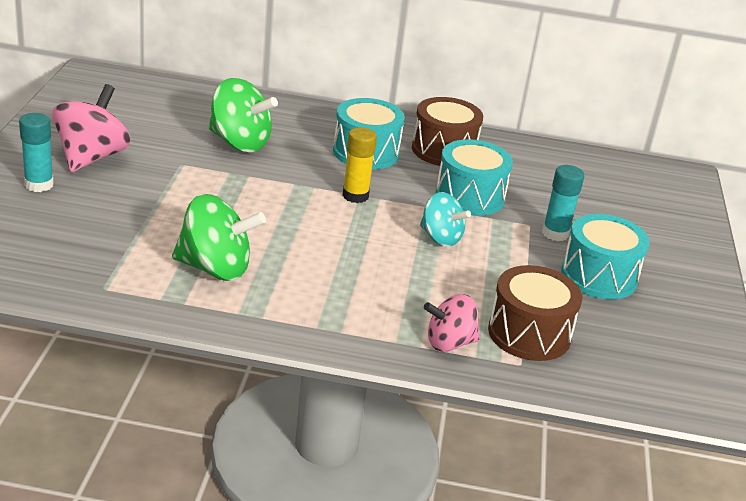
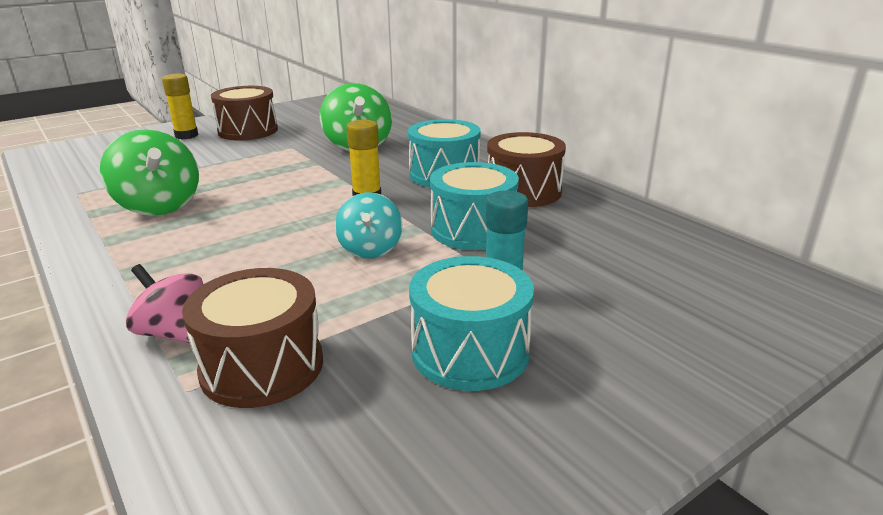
camera: 50 degrees right, 5 degrees down
turquoise glue stick [19,113,54,192] -> yellow glue stick [162,74,198,139]
pink spinning top [52,84,130,172] -> brown drum [211,86,278,140]

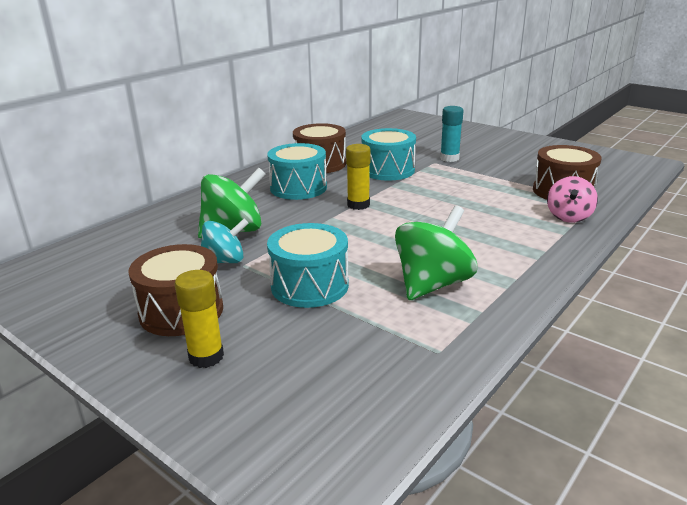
camera: 105 degrees left, 0 degrees up
turquoise spinning top [335,192,402,259] -> turquoise spinning top moved to [201,219,249,263]
turquoise drum [409,256,534,391] -> turquoise drum moved to [267,223,349,308]

